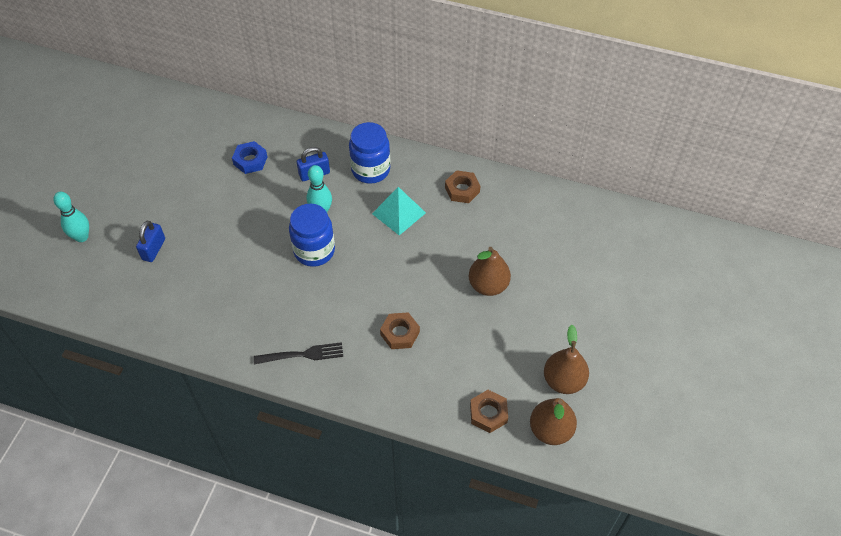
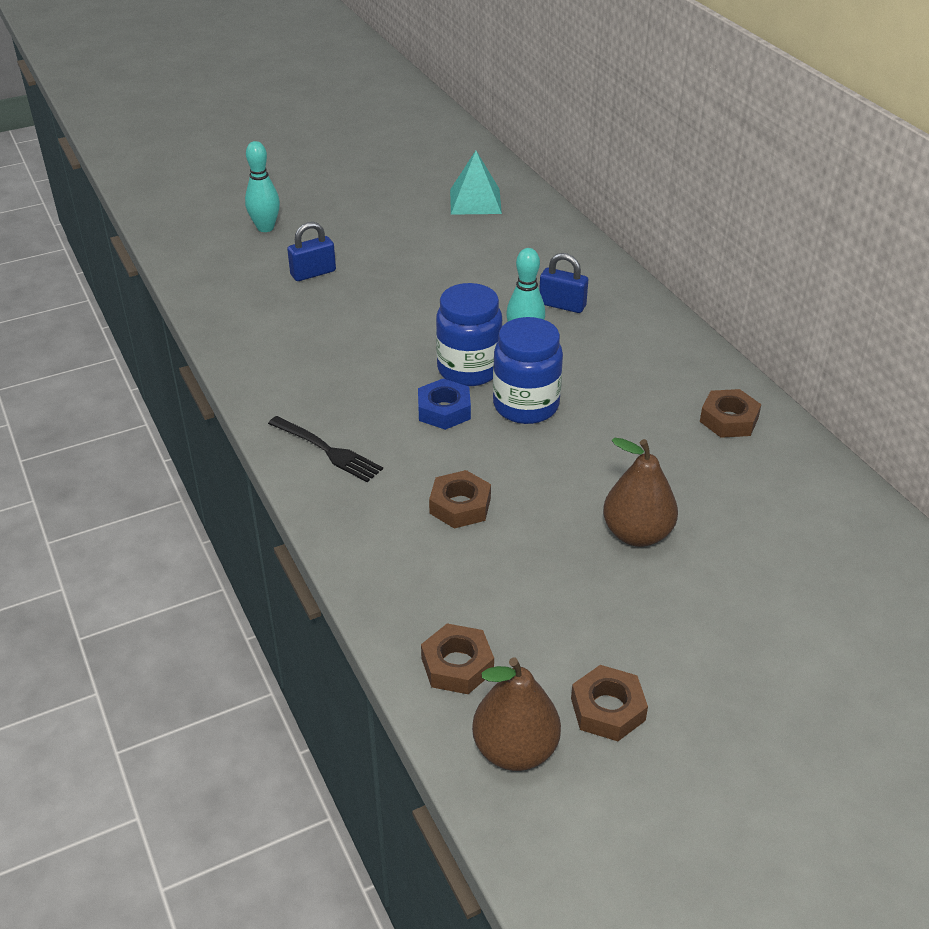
camera: 45 degrees right, 15 degrees down
blue nut [232,141,268,174] -> blue nut moved to [418,378,471,430]
blue jar [349,122,390,184] -> blue jar moved to [493,317,563,424]
turquoise pyramid [372,187,426,235] -> turquoise pyramid moved to [450,151,502,215]
brown pear [544,325,589,394] -> brown nut [571,665,648,741]

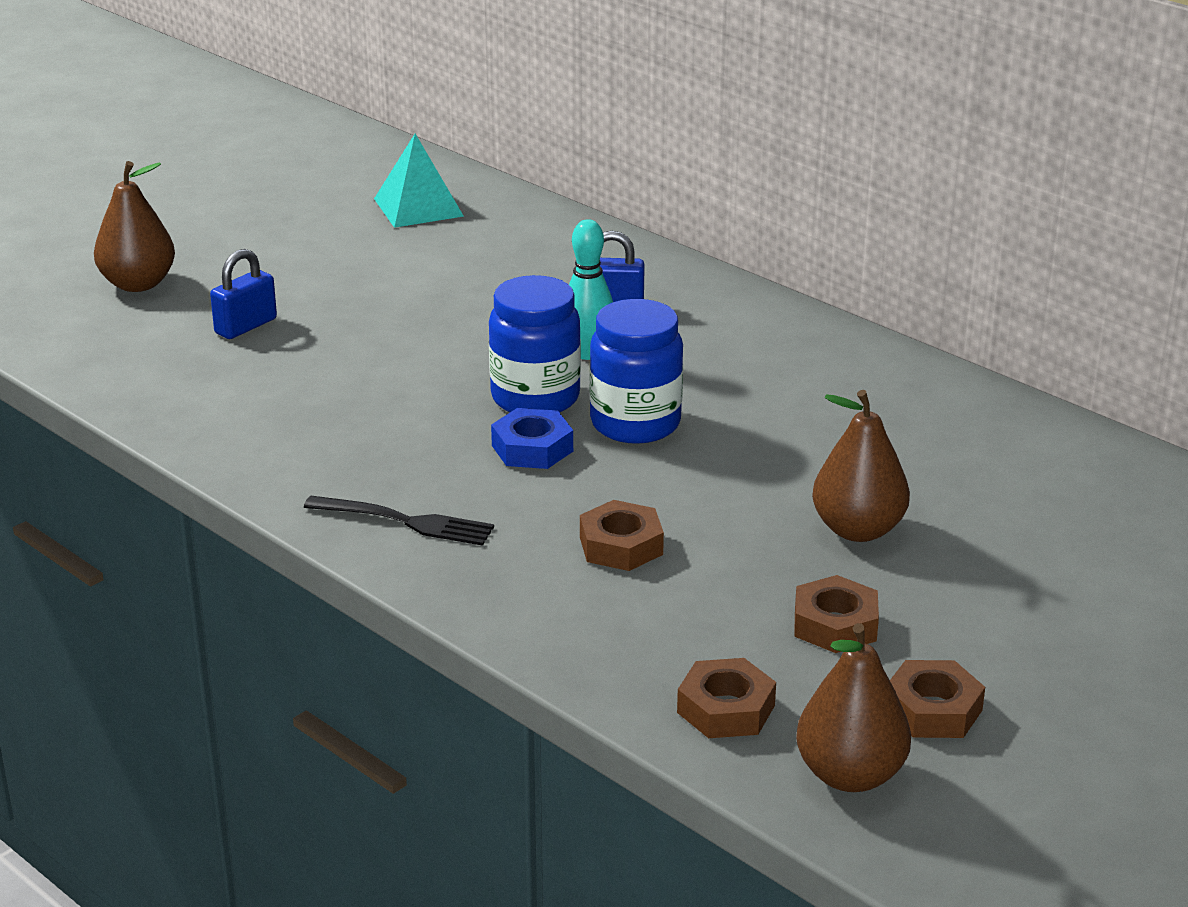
camera: 20 degrees left, 10 degrees down
turquoise bowling pin [245,141,280,232] -> brown pear [94,161,175,292]
brown nut [700,389,761,438] -> brown nut moved to [794,575,879,653]

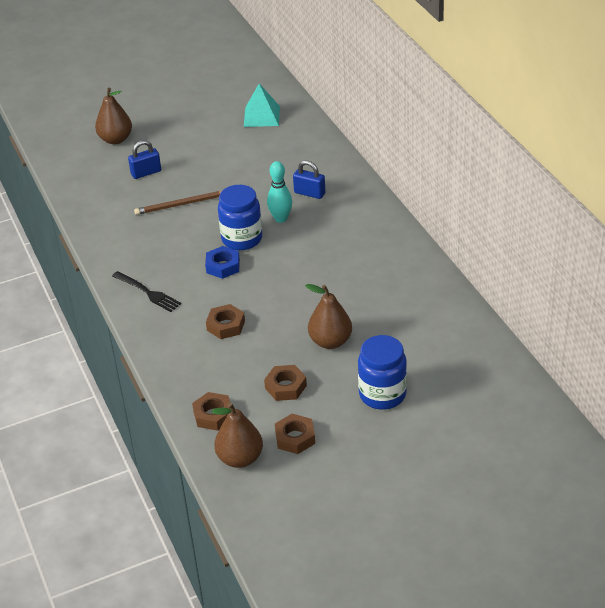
camera: 25 degrees right, 10 degrees up
blue jar [589,299,683,444] -> blue jar moved to [358,335,407,410]
none -> brown pencil [134,191,222,215]

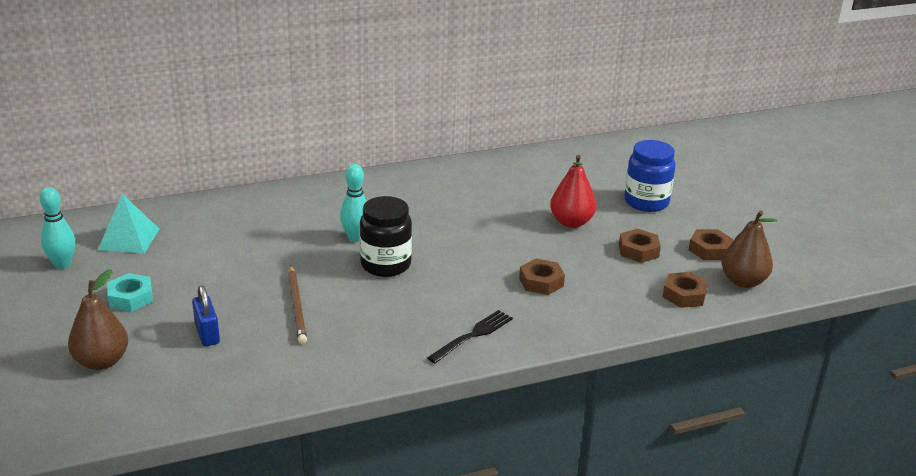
camera: 90 degrees left, 10 degrees down
blue nut [205,246,240,279] -> none
blue jar [218,185,262,250] -> black jar [360,196,412,277]
blue padlock [293,160,325,199] -> none
brown pear [305,284,352,349] -> red pear [550,155,596,228]
none -> turquoise bowling pin [40,187,75,269]
none -> turquoise nut [107,273,153,312]

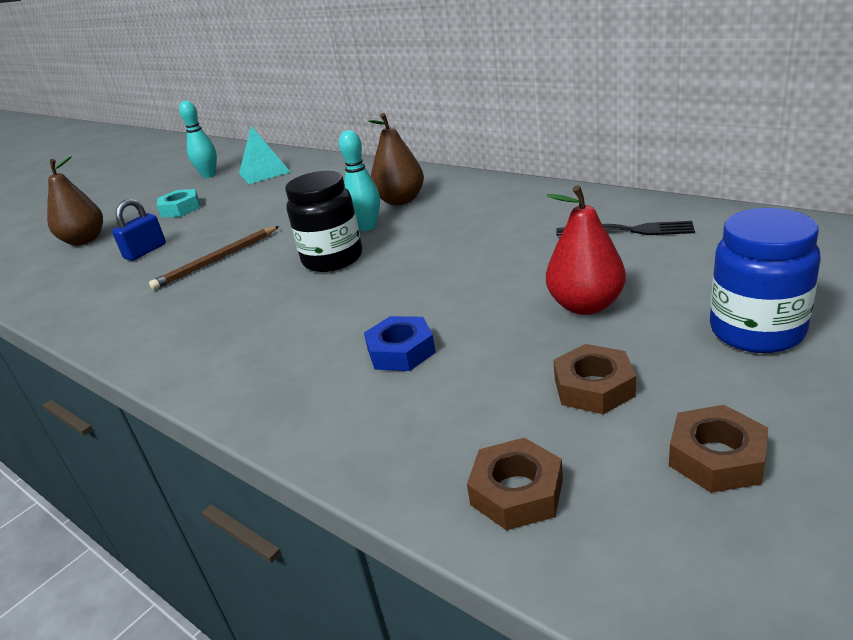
camera: 65 degrees right, 0 degrees up
black fork [427,310,513,363] -> black fork moved to [556,221,695,236]
brown nut [519,258,565,295] -> blue nut [364,316,436,371]
brown pear [721,211,777,288] -> brown pear moved to [368,113,424,205]

